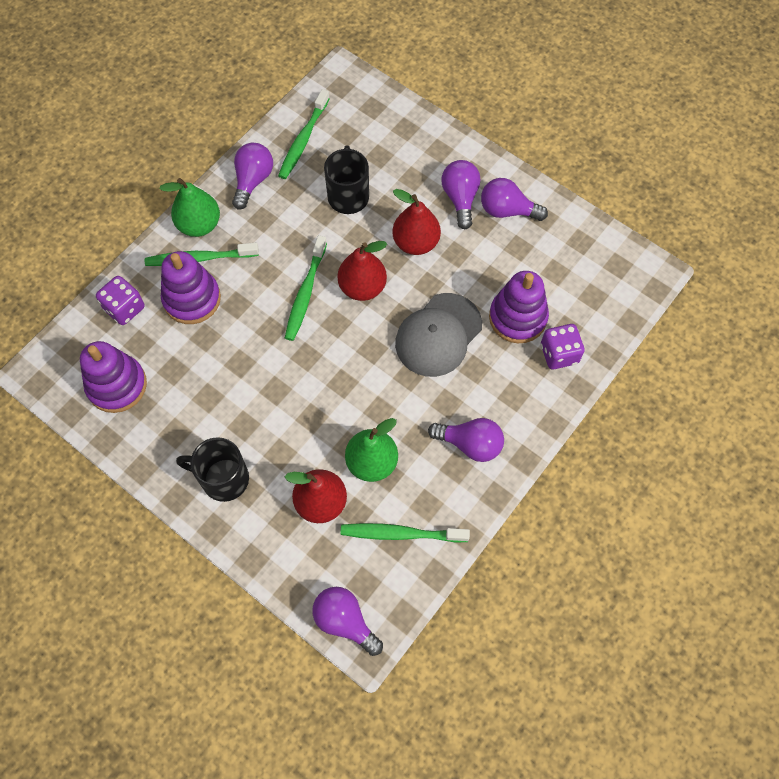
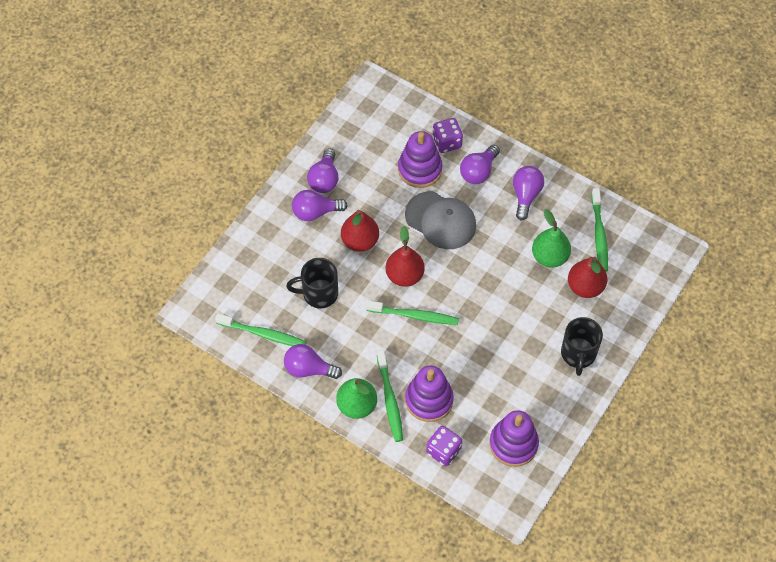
camera: 95 degrees left, 5 degrees down
purple light bulb [312,587,383,656] -> purple light bulb moved to [460,145,500,184]

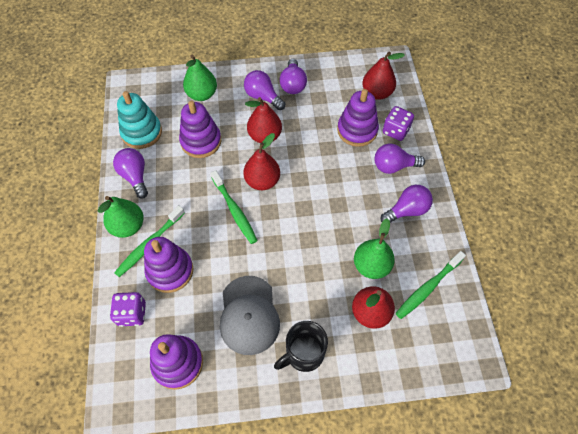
camera: 50 degrees right, 0 degrees up
green toothbrush [215,314,307,346] -> turquoise stacking toy [117,91,162,149]
black mug [286,258,338,308] -> purple stacking toy [179,101,221,158]
purple light bulb [307,148,338,193] -> purple light bulb turned 60 degrees counterclockwise [280,59,307,94]
grey cap [405,191,476,249] -> grey cap moved to [220,276,280,355]
none -> green pear [183,54,217,101]
none -> red pear [362,51,405,100]

